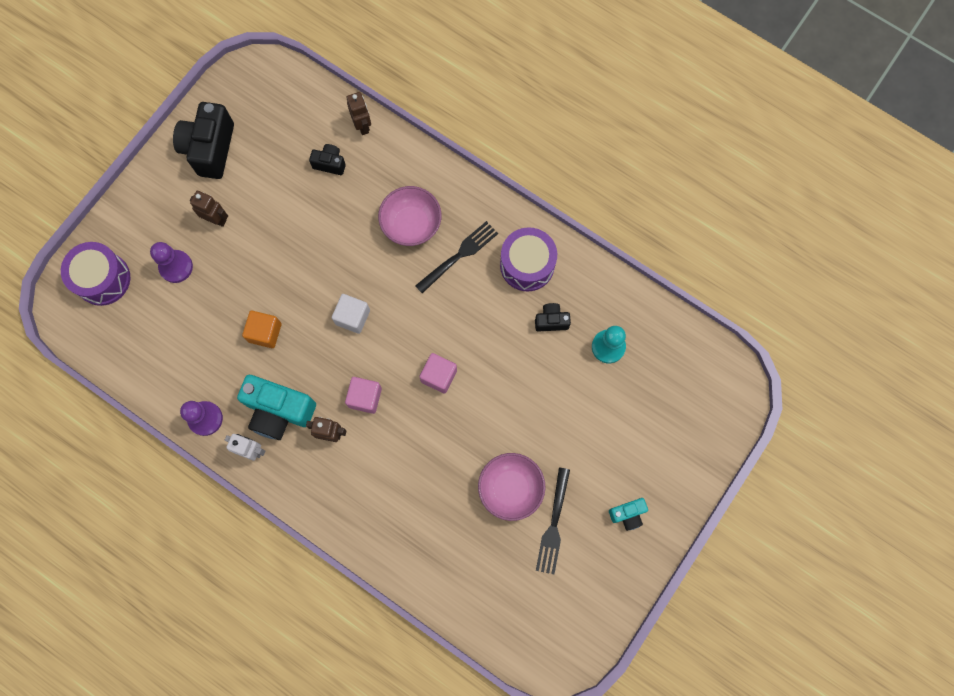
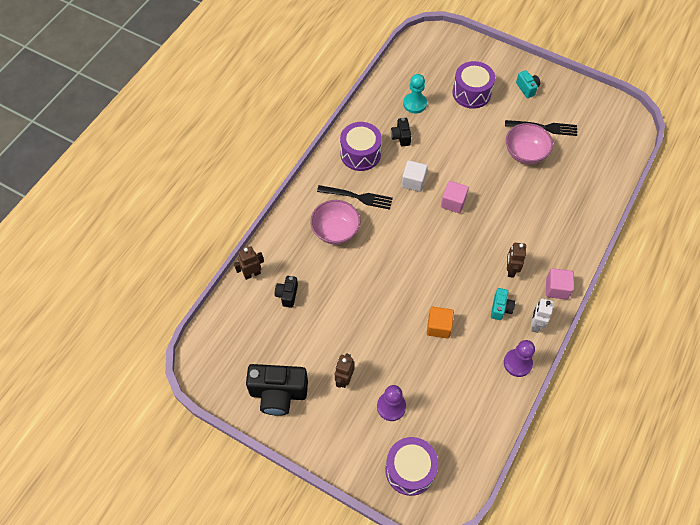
camera: 95 degrees left, 15 degrees down
turquoise camera [237,375,316,440] -> turquoise camera [491,288,515,320], size x0.51
white cube [332,294,370,334] -> white cube moved to [401,160,428,192]
pink cube [345,377,382,414] -> pink cube moved to [546,268,574,300]
black fork [415,221,498,293] -> black fork turned 150 degrees clockwise [317,185,393,210]
none -> purple drum [452,61,495,109]

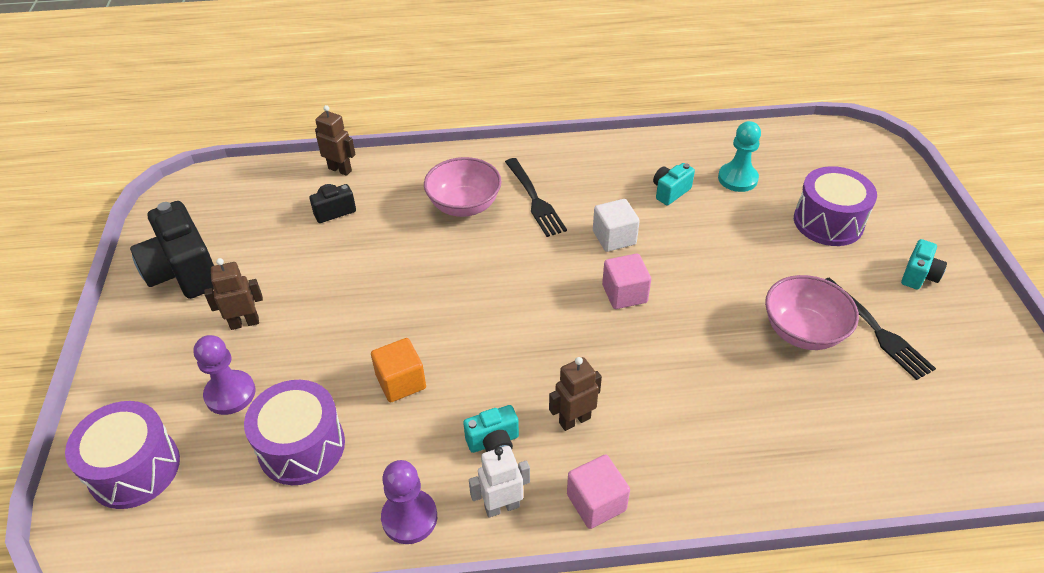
camera: 55 degrees right, 15 degrees down
purple drum [340,122,382,171] -> purple drum moved to [244,380,345,485]
black camera [391,118,411,146] -> turquoise camera [653,163,695,205]

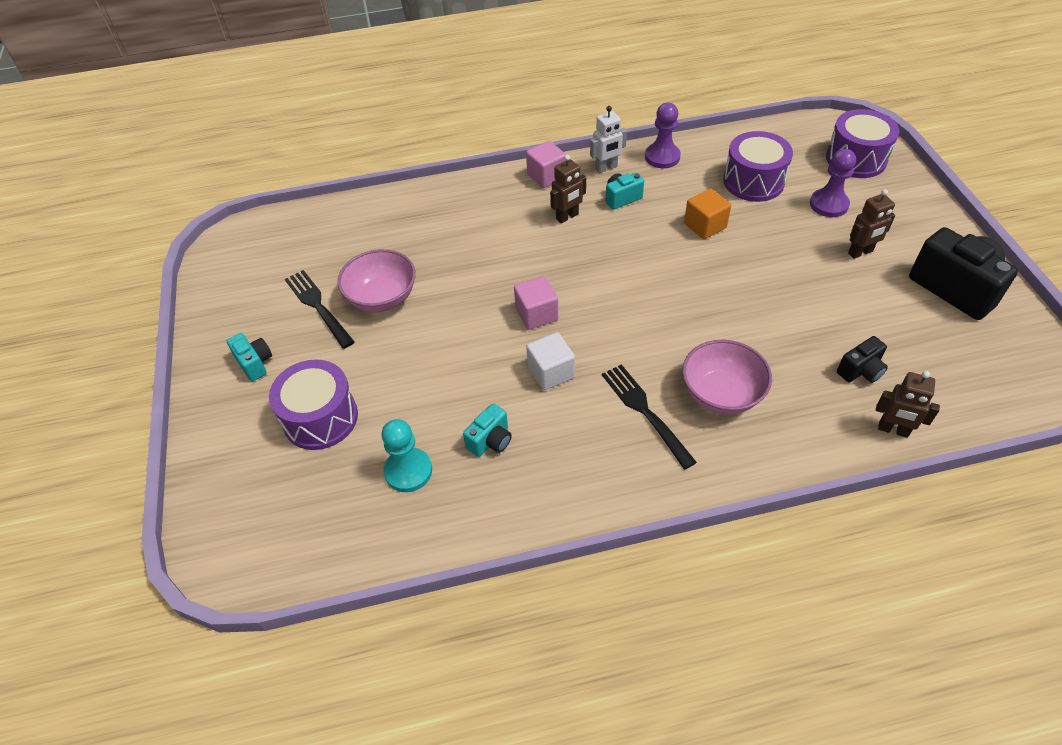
camera: 175 degrees right, 5 degrees up
turquoise camera [901,239,947,290] -> turquoise camera turned 120 degrees clockwise [227,333,272,381]

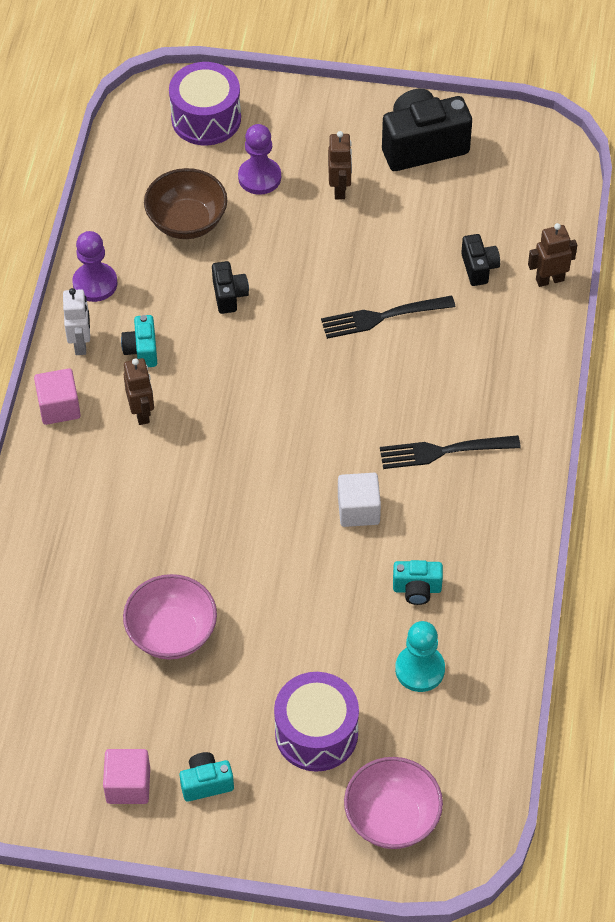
camera: 70 degrees left, 5 degrees up
black fork [285,270,355,349] -> black fork moved to [321,296,455,339]
turquoise camera [463,403,512,457] -> turquoise camera turned 120 degrees clockwise [393,560,443,605]
pink cube [514,276,558,330] -> pink cube moved to [103,749,150,804]
pink bowl [682,340,772,415] -> pink bowl moved to [344,757,443,849]
orange cube [684,188,731,239] -> black camera [212,261,249,314]
purple drum [723,131,793,202] -> brown bowl [144,168,227,239]
brown robot [876,371,940,438] -> brown robot turned 150 degrees counterclockwise [528,223,577,287]

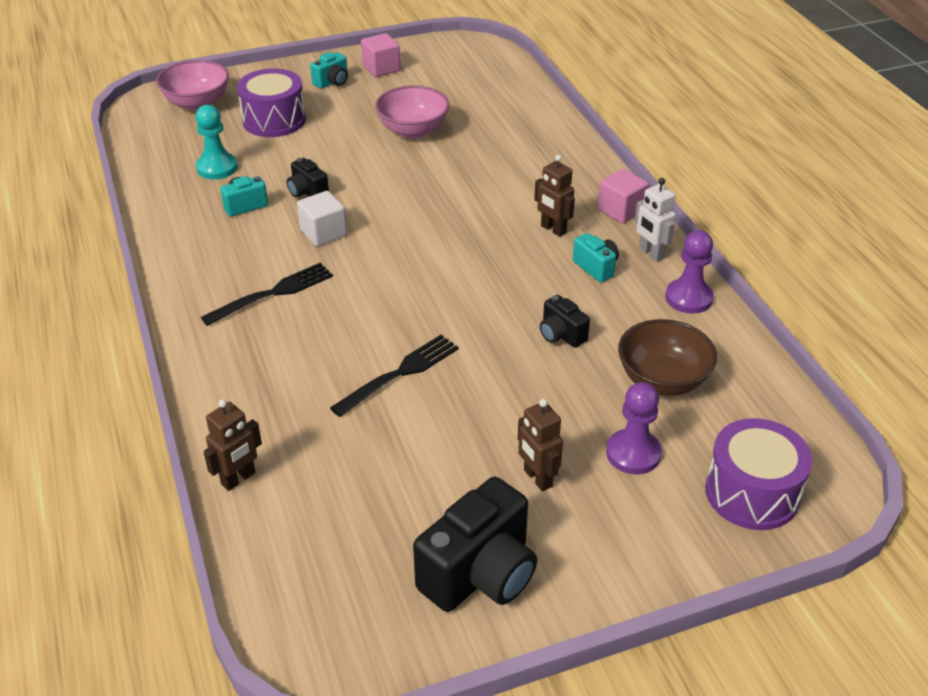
camera: 150 degrees right, 15 degrees down
black camera [461,234,500,286] -> black camera moved to [287,158,329,197]

